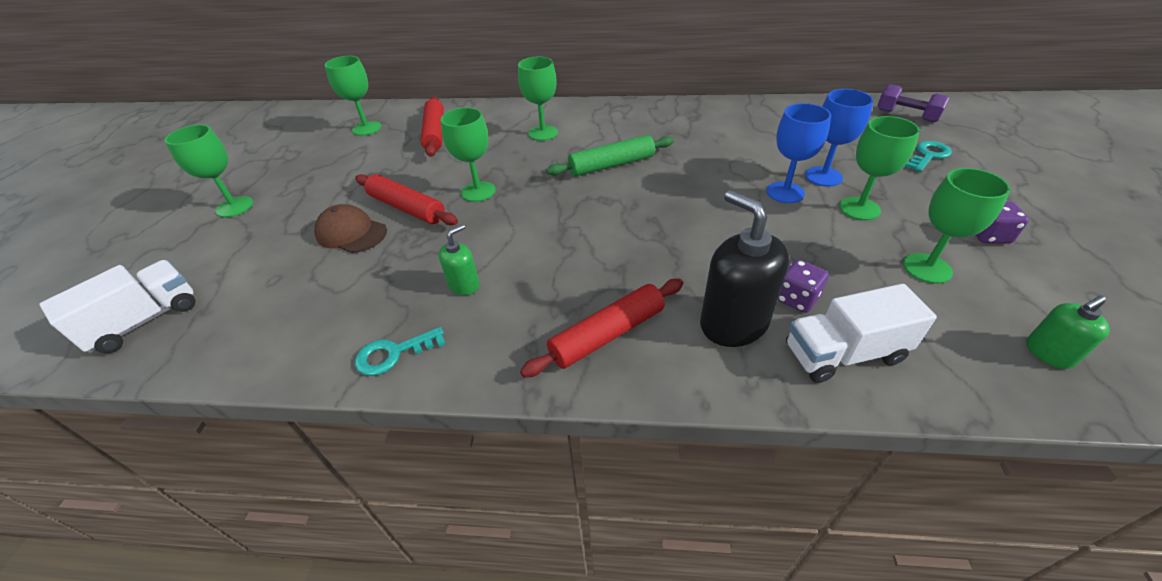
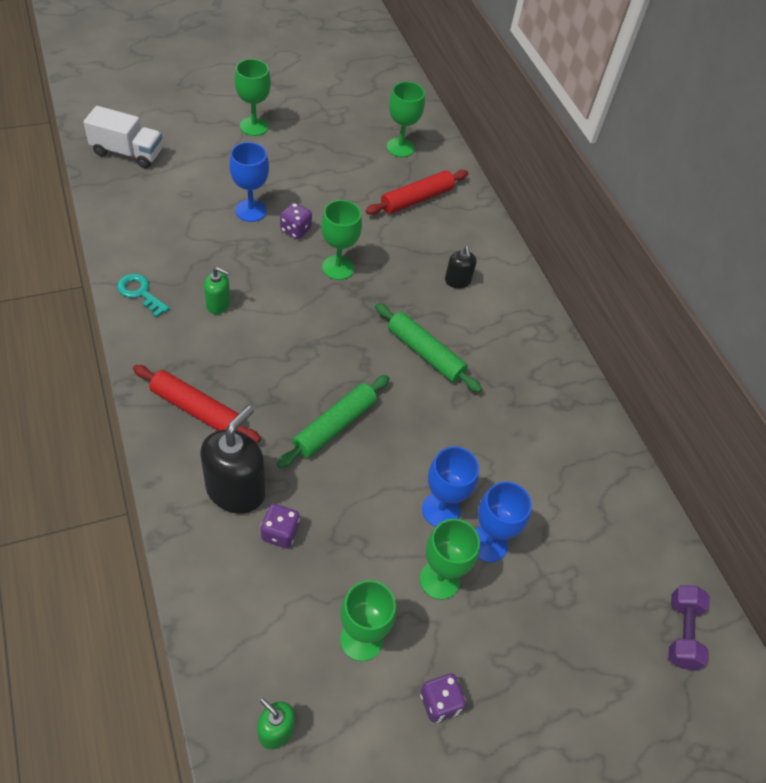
camera: 55 degrees right, 10 degrees up
brown cap [314,204,387,253] -> blue goblet [229,142,269,222]
red rolling pin [355,174,458,225] -> purple dice [280,202,312,239]
green goblet [518,57,558,141] -> black soap dispenser [445,246,477,288]
white truck [786,284,937,383] -> none
turquoise key [905,141,952,172] -> none
none -> green rolling pin [277,375,390,468]

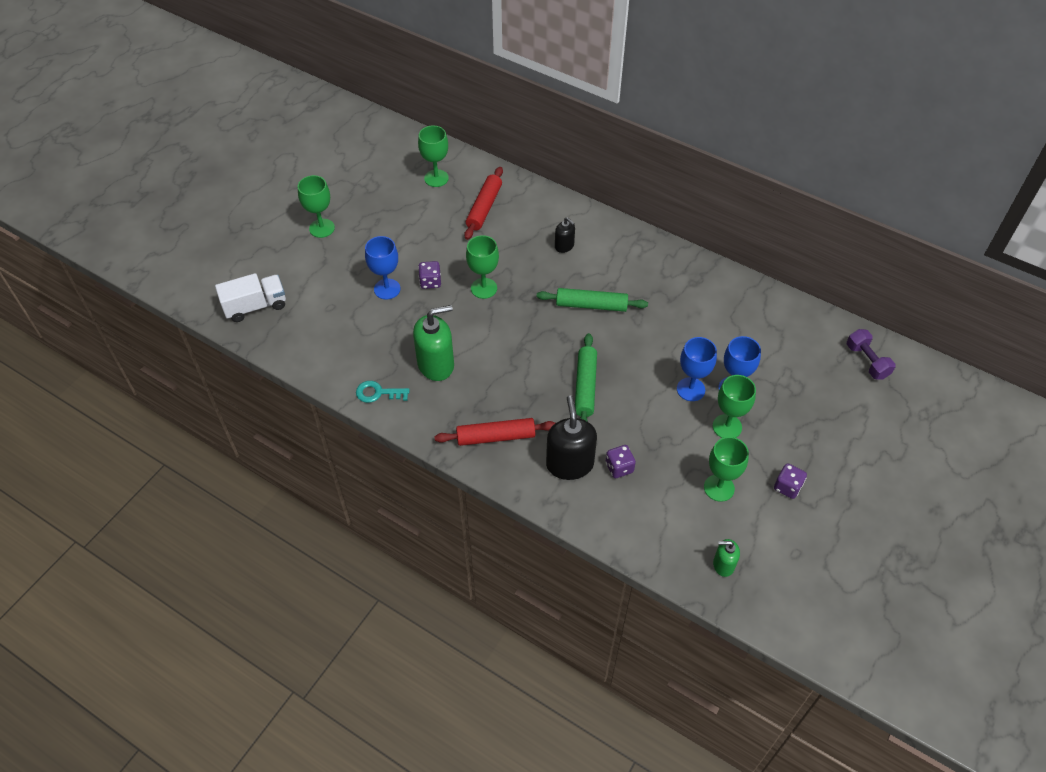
camera: 30 degrees left, 0 degrees up
green soap dispenser [204,267,230,314] -> green soap dispenser [413,305,454,381], size x1.89

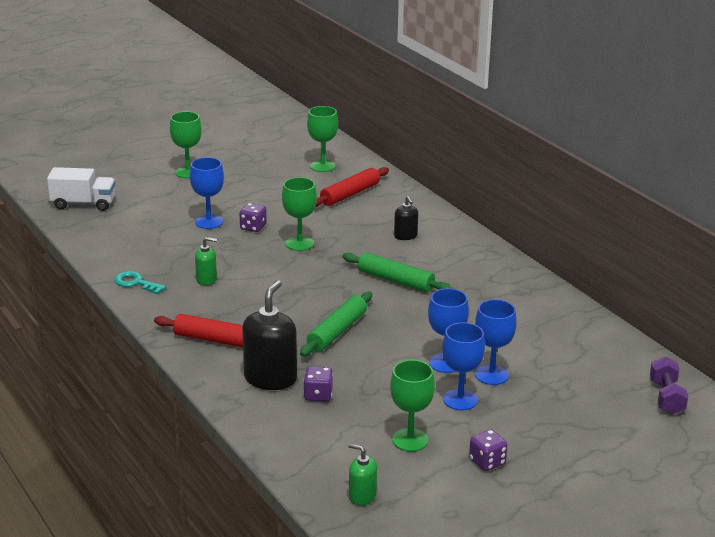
camera: 25 degrees right, 25 degrees down
green soap dispenser [413,305,454,381] -> green soap dispenser [195,237,217,285], size x0.53
green goblet [713,375,756,438] -> blue goblet [442,322,485,410]

